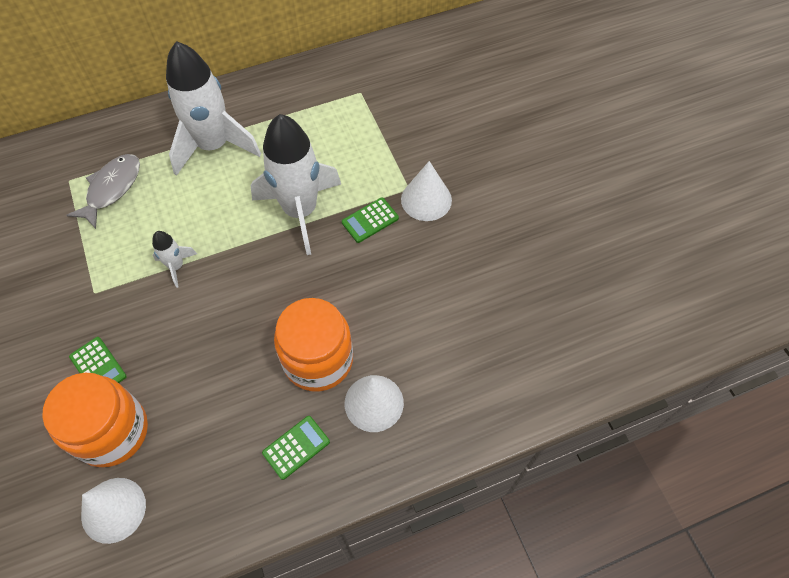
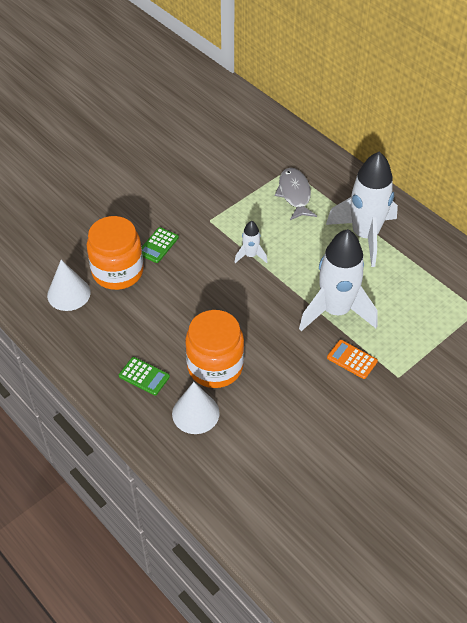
camera: 70 degrees right, 10 degrees down
grey fish [66,154,140,229] -> grey fish turned 105 degrees counterclockwise [275,168,317,220]
green calculator [342,198,399,243] -> orange calculator [327,340,378,379]
white cone [401,161,452,221] -> none

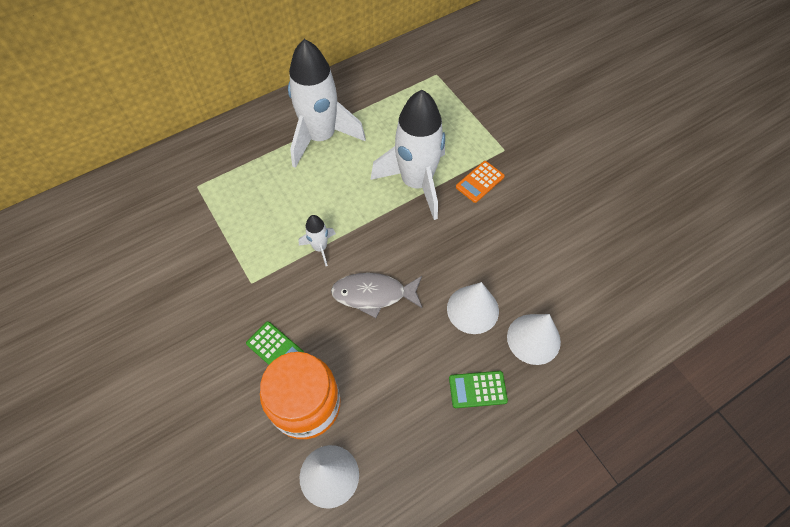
camera: 80 degrees left, 10 degrees up
green calculator [119,357,170,396] -> green calculator turned 135 degrees counterclockwise [449,371,508,408]
orange jar [185,310,244,388] -> white cone [447,282,499,334]
grey fish [275,168,317,220] -> grey fish moved to [331,273,422,318]

